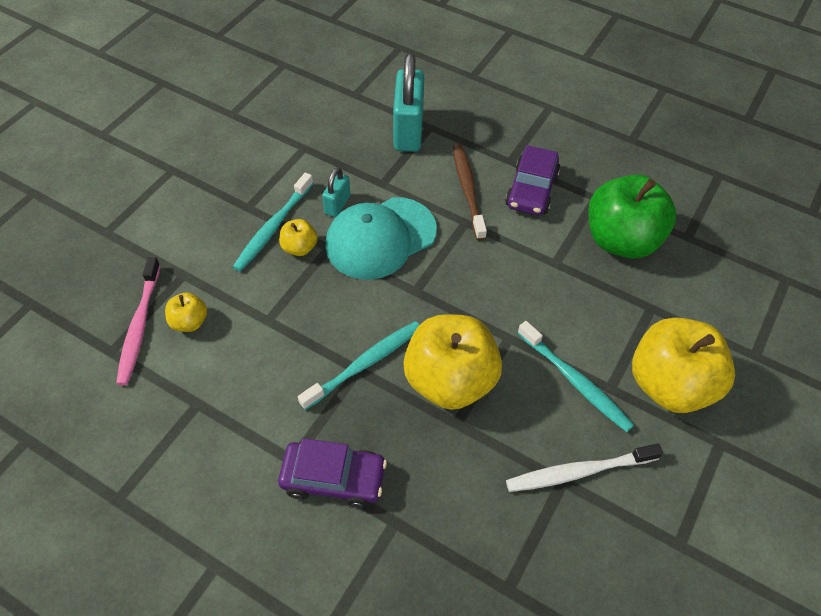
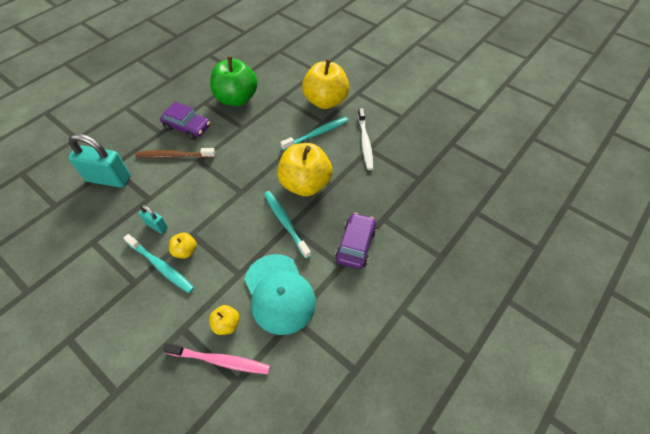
camera: 80 degrees left, 0 degrees up
turquoise cap [325,197,437,280] -> turquoise cap moved to [244,254,316,335]

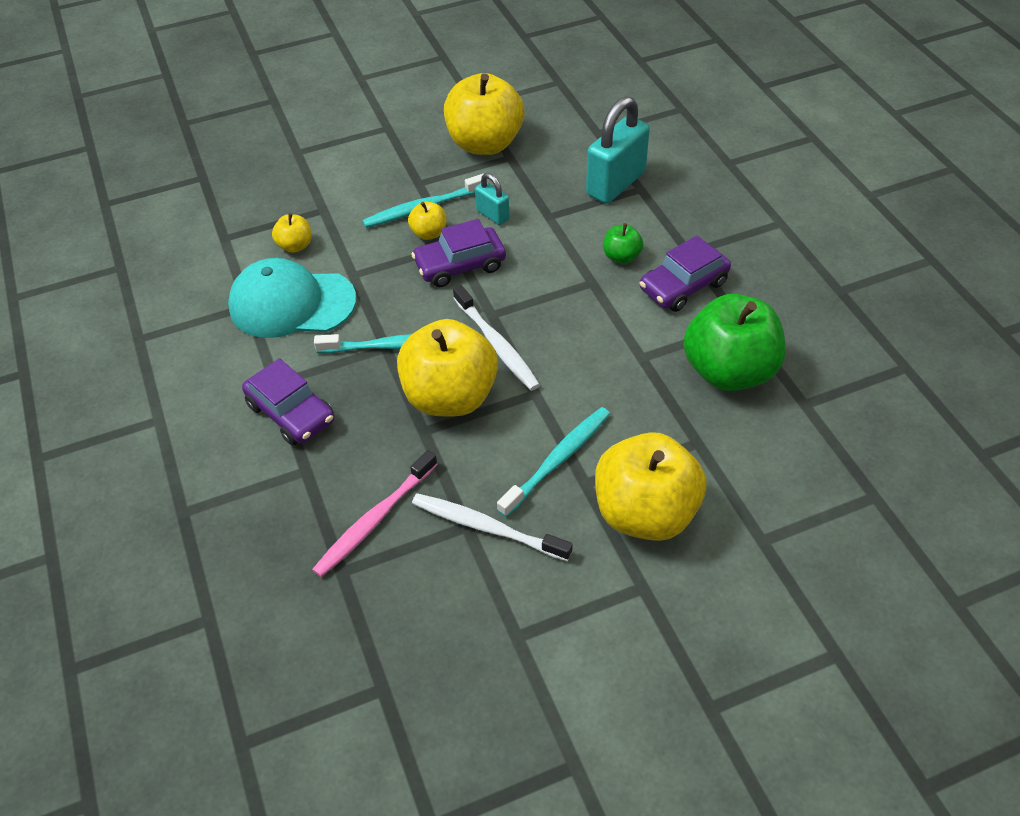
camera: 120 degrees right, 5 degrees down
brown toothbrush [135,148,216,158] -> green apple [604,223,644,264]
turquoise padlock [139,205,168,234] -> turquoise padlock turned 75 degrees clockwise [475,173,509,225]
pink toothbrush [163,343,270,374] -> pink toothbrush moved to [312,450,438,577]
turquoise toothbrush [280,117,348,150] -> turquoise toothbrush turned 135 degrees counterclockwise [497,407,610,517]
none -> purple car [411,219,506,287]
none -> yellow apple [444,73,524,155]
none -> white toothbrush [453,285,540,391]

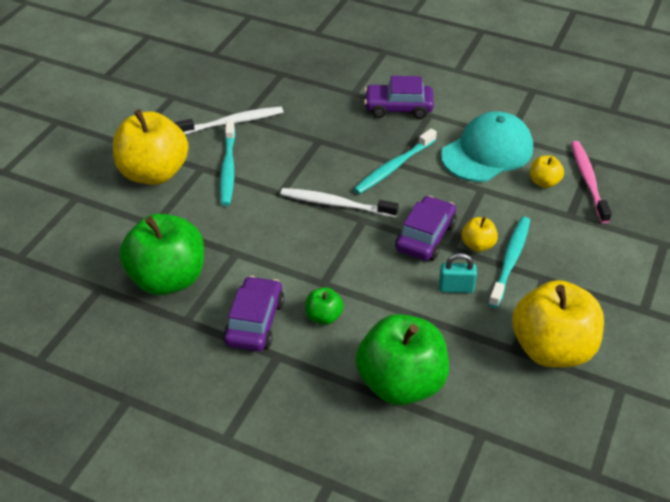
camera: 135 degrees right, 5 degrees down
pink toothbrush [312,450,438,577] -> pink toothbrush moved to [571,141,612,223]
yellow apple [397,319,498,416] -> none
turquoise padlock [586,96,650,203] -> green apple [356,314,449,405]

